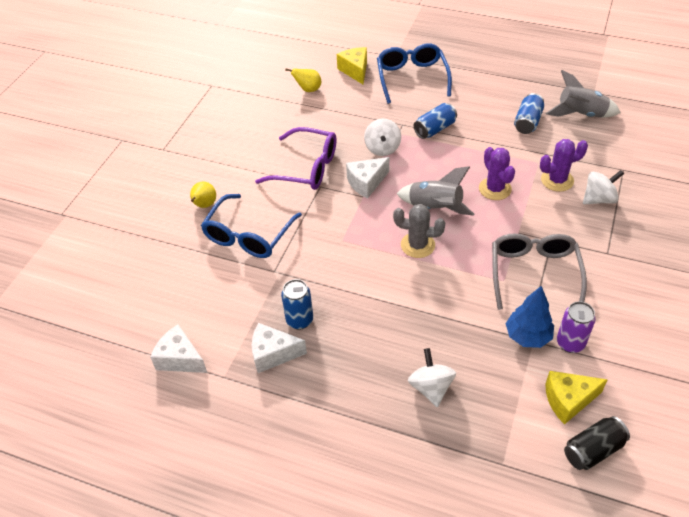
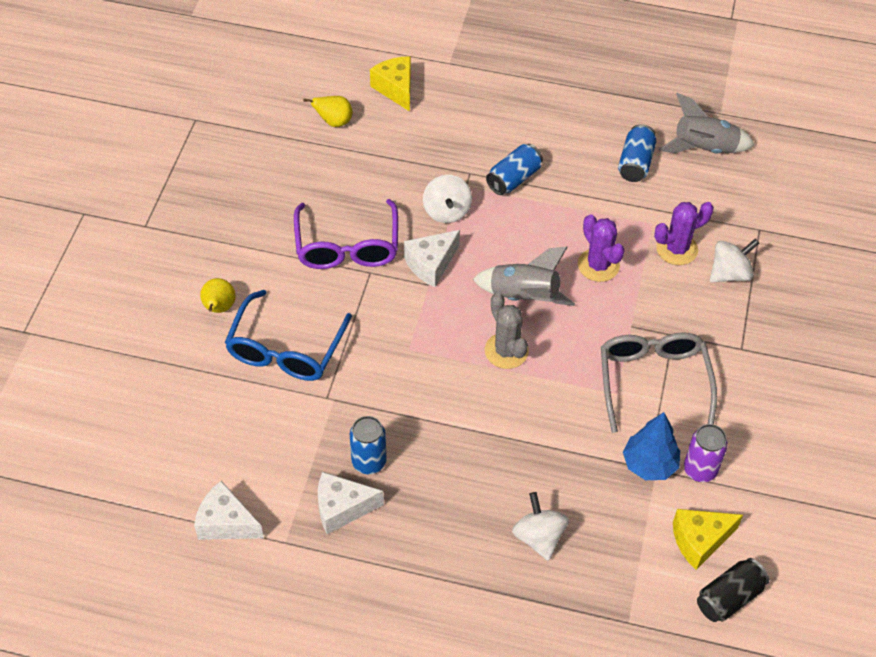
camera: 10 degrees left, 5 degrees up
purple glasses [255,127,336,190] -> purple glasses turned 75 degrees clockwise [294,199,398,269]
blue glasses [377,43,452,104] -> none
grey cactus [393,204,445,258] -> grey cactus turned 60 degrees clockwise [485,293,529,369]

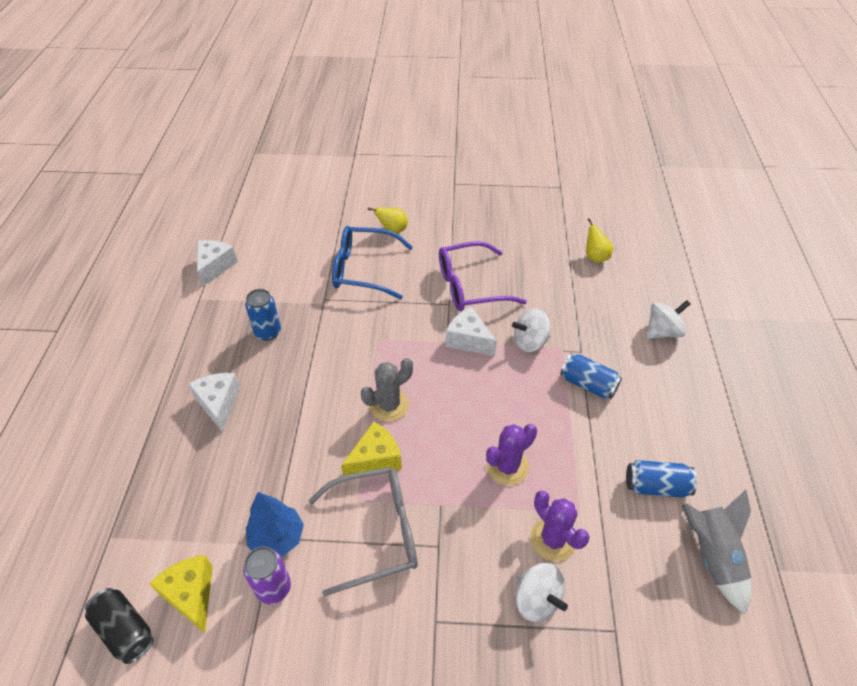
camera: 80 degrees right, 5 degrees down
white cheese [318,472,384,534] -> white cheese moved to [188,373,240,432]
yellow cheese [370,56,411,111] -> yellow cheese moved to [341,422,402,476]
grey rocket [473,247,575,306] -> none
white spinning top [512,492,569,561] -> white spinning top moved to [646,300,690,339]

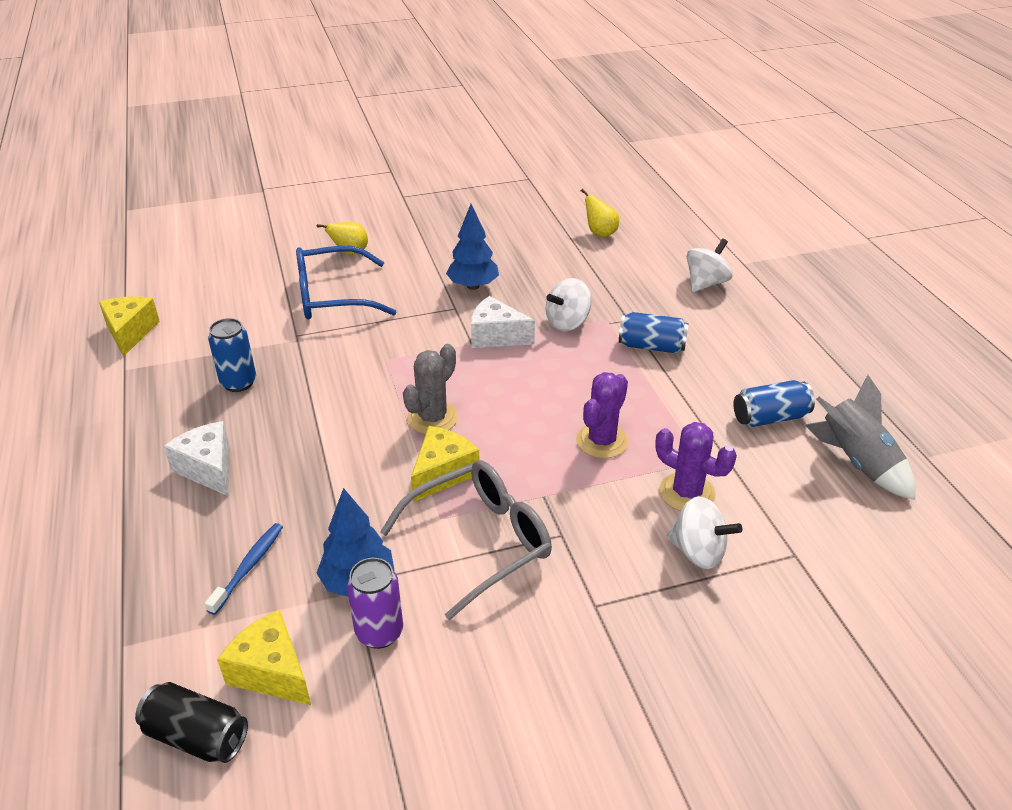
camera: 20 degrees left, 10 degrees down
white cheese [197,240,238,287] -> yellow cheese [99,296,160,357]
purple glasses [439,241,527,311] -> blue tree [446,204,499,290]
none -> blue toothbrush [205,523,283,615]

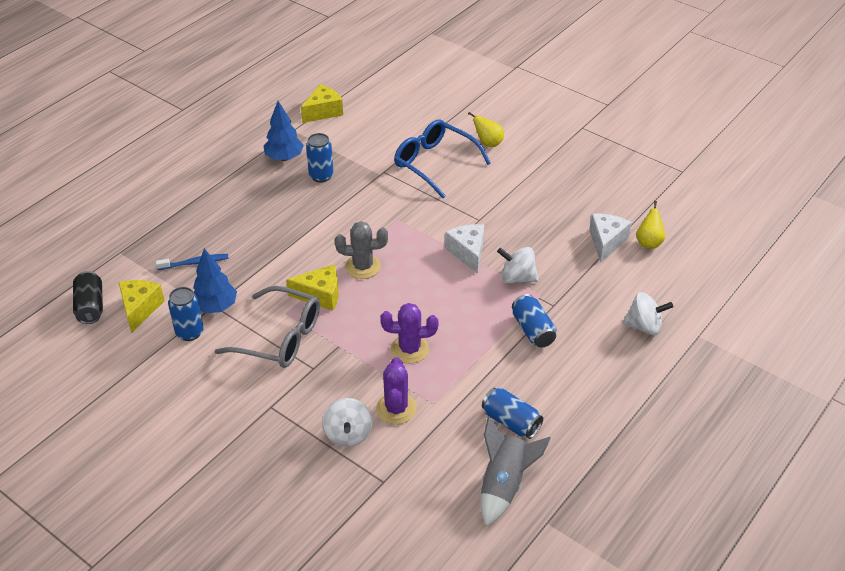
camera: 55 degrees right, 5 degrees up
white cheese [163,421,230,496] -> white cheese moved to [589,214,632,262]
purple can [347,558,403,649] -> blue can [168,287,203,341]
blue tree [446,204,499,290] -> blue tree moved to [264,101,304,161]

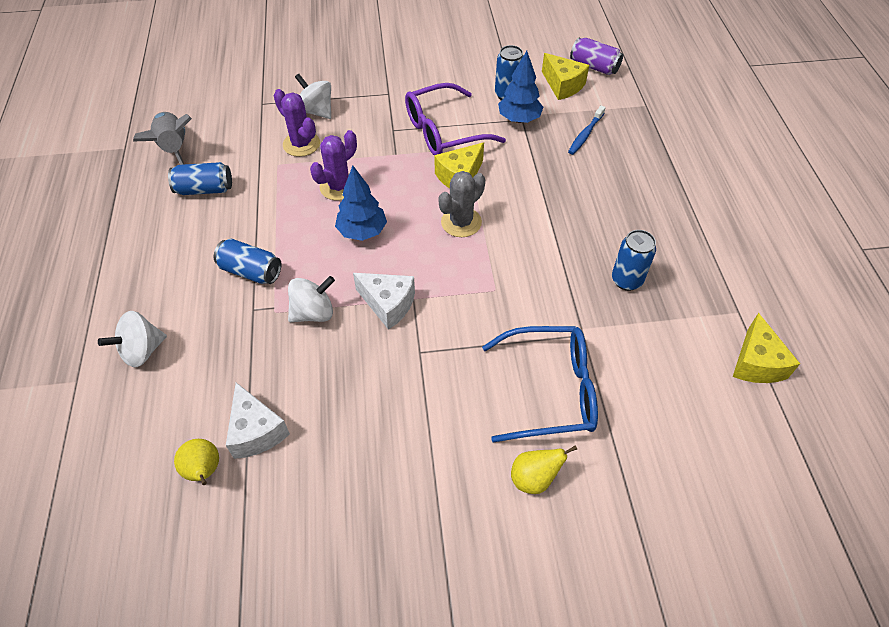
camera: 135 degrees right, 10 degrees up
black can [73,271,103,324] -> purple can [570,38,623,75]
grey glasses [215,286,320,368] -> purple glasses [405,83,506,155]
blue tree [264,101,304,161] -> blue tree moved to [335,166,387,241]

